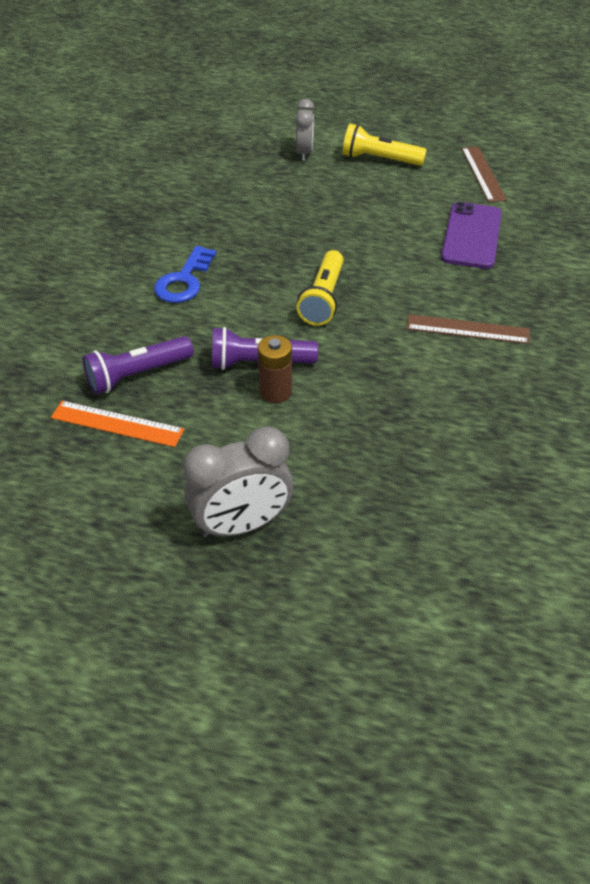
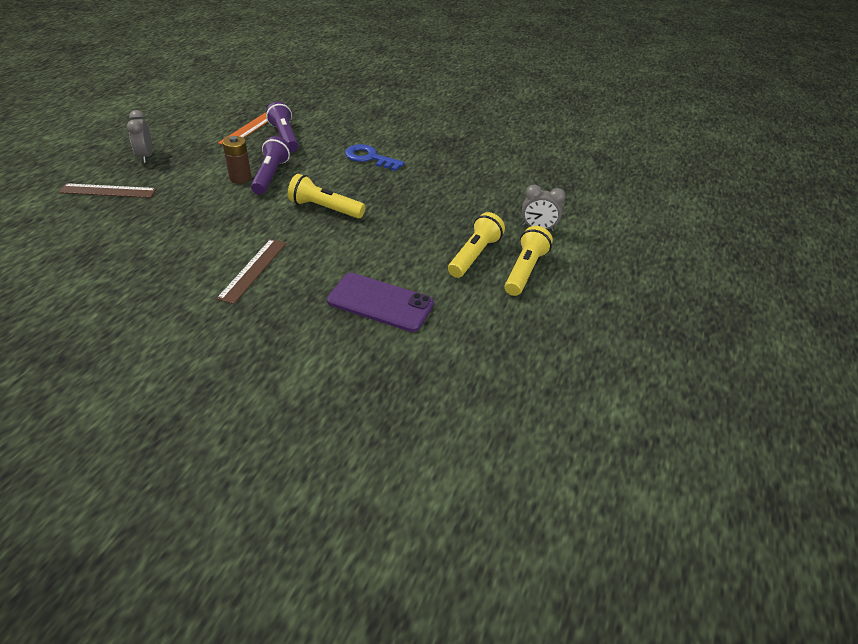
camera: 95 degrees right, 5 degrees down
grey clock [183,426,293,538] -> grey clock [127,110,152,163], size x0.63
brown ruler [461,147,507,202] -> brown ruler moved to [59,183,156,198]
none -> yellow flashlight [448,212,505,278]

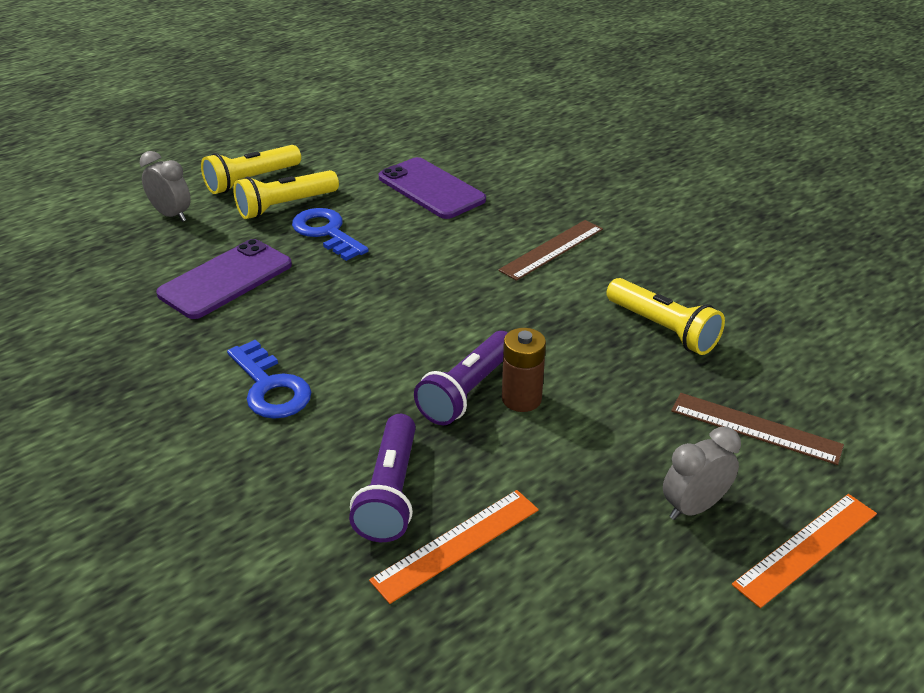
camera: 150 degrees left, 5 degrees down
grey clock [127,110,152,163] -> grey clock turned 135 degrees counterclockwise [663,427,741,520]
yellow flashlight [288,174,365,218] -> yellow flashlight moved to [606,278,725,355]
none -> purple phone [156,239,292,319]
none -> blue key [292,208,369,261]
none -> orange ruler [732,494,877,608]

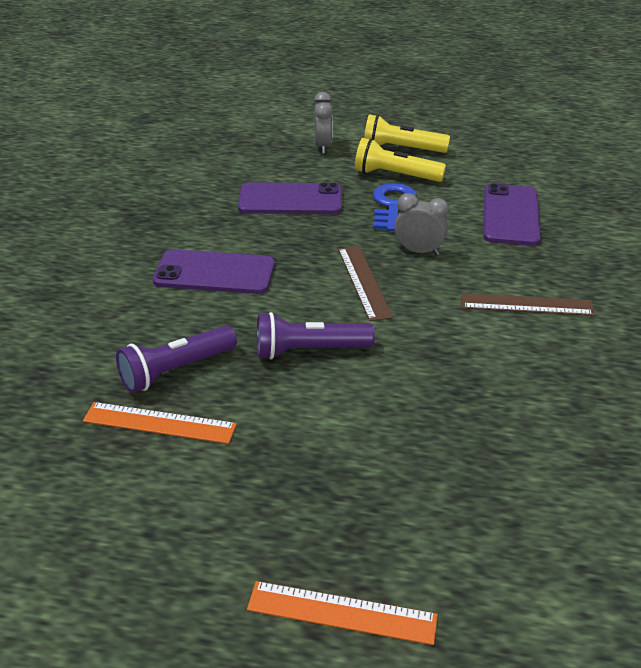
camera: 50 degrees right, 0 degrees up
blue key [227,339,311,419] -> purple phone [153,249,275,294]
brown battery [502,328,546,412] -> none
yellow flashlight [606,278,725,355] -> none
grey clock [663,427,741,520] -> grey clock moved to [394,193,449,255]
brown ruler [671,393,844,465] -> brown ruler moved to [338,246,393,321]

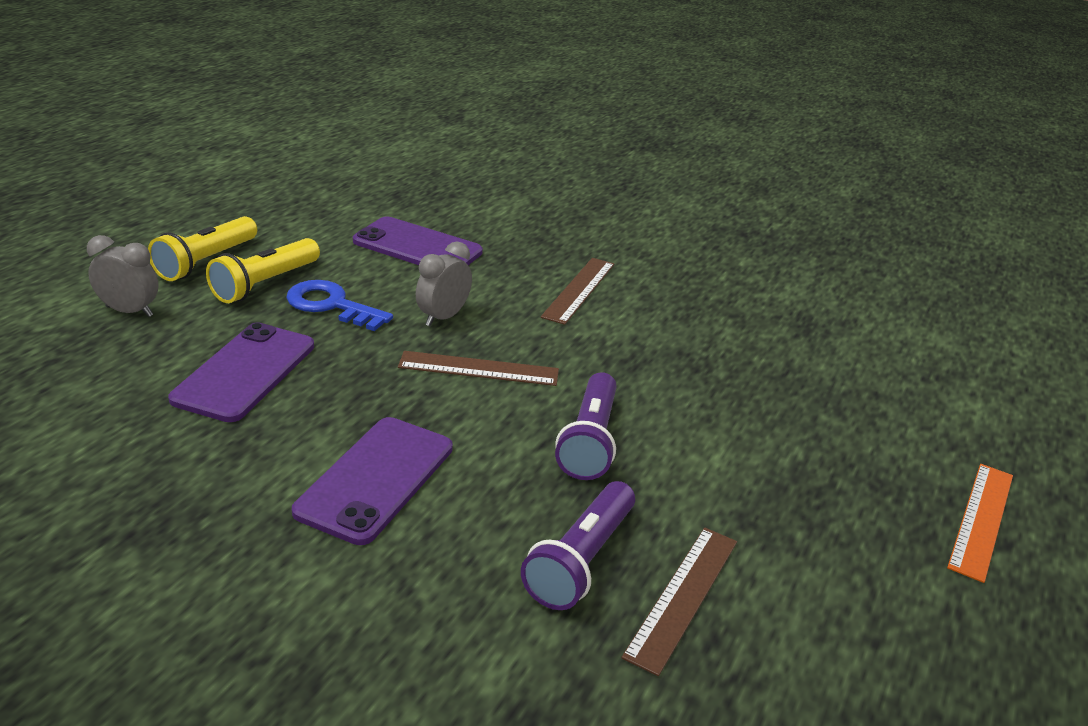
camera: 75 degrees left, 5 degrees down
orange ruler [83,402,237,444] -> brown ruler [621,527,737,676]
purple flashlight [116,326,237,393] -> purple flashlight turned 45 degrees clockwise [521,481,635,610]

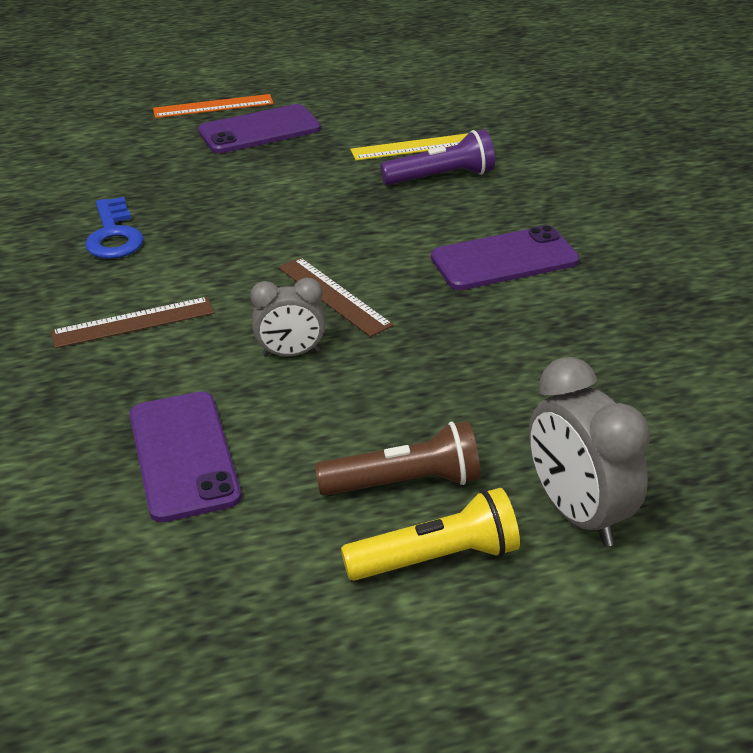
camera: 130 degrees left, 5 degrees up
grey clock [87,235,159,317] -> grey clock [529,357,650,547], size x1.60
purple phone [168,322,314,422] -> purple phone moved to [198,104,321,153]
yellow flashlight [206,238,320,303] -> brown flashlight [315,421,480,496]
blue key [286,280,393,331] -> blue key moved to [85,197,144,259]
purple flashlight [555,372,617,480] -> none
brown ruler [621,527,737,676] -> yellow ruler [350,133,469,161]

